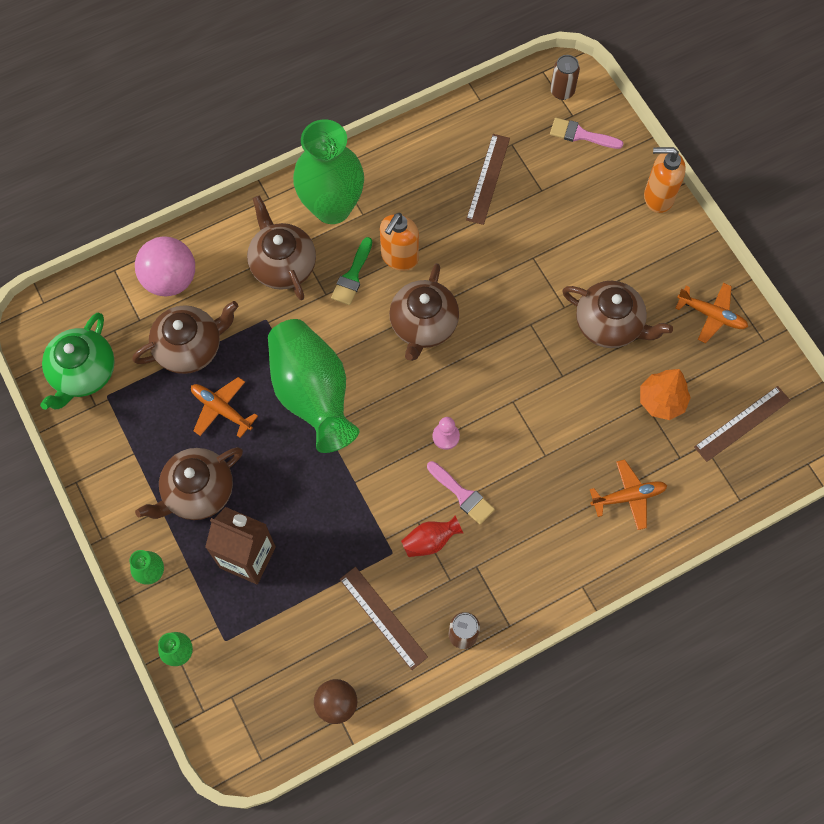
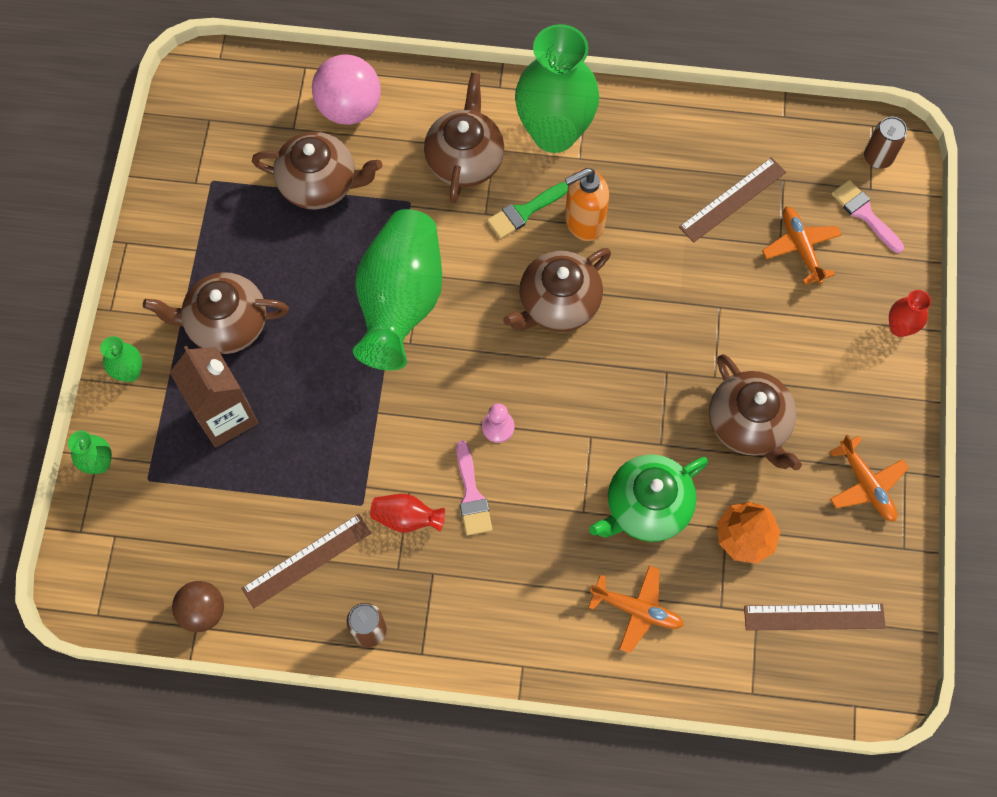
camera: 35 degrees right, 0 degrees up
green teapot [40,313,115,410] -> green teapot moved to [589,455,708,542]
orange plane [191,377,258,438] -> orange plane moved to [762,207,842,285]
brown ruler [340,567,428,670] -> brown ruler turned 60 degrees clockwise [241,514,371,608]
orange soap dispenser [644,147,686,213] -> red vase [889,290,931,337]

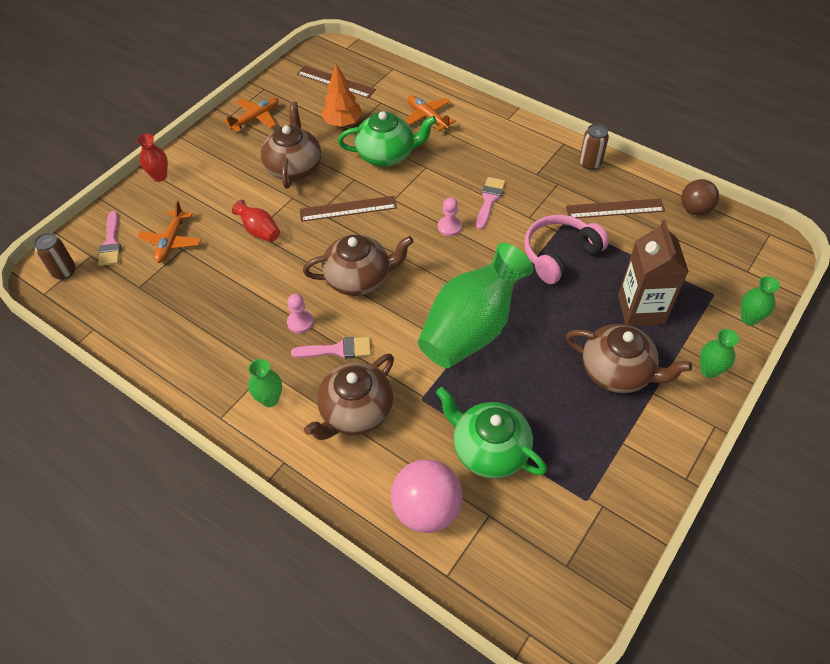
camera: 150 degrees left, 15 degrees down
brown teapot [252,132,382,210] -> green teapot [436,387,547,479]
red vase [370,494,445,532] -> red vase moved to [232,200,280,242]
green brush [487,182,568,239] -> pink brush [291,337,371,359]
green vase [515,24,599,153] -> green vase [248,359,282,407], size x0.43
orange soap dispenser [565,168,609,241] -> pink pawn [287,294,314,333]
brown ruler [679,157,786,243] -> brown ruler moved to [300,196,397,222]
orange plane [830,434,909,522] -> orange plane turned 45 degrees clockwise [224,97,279,132]
none -> pink headphones [524,215,609,284]

